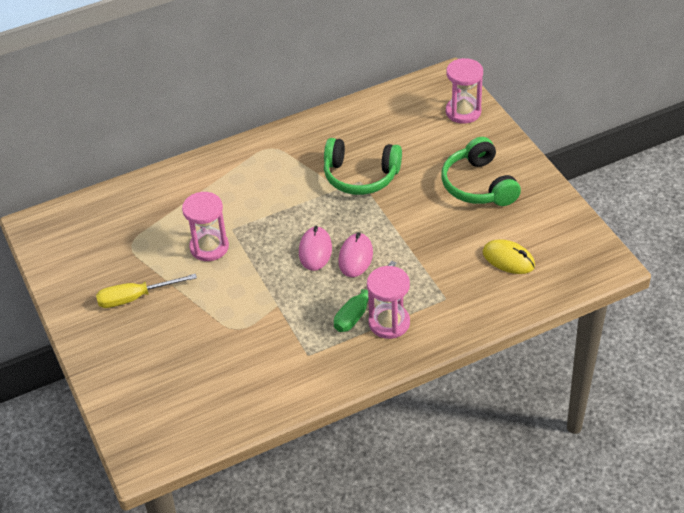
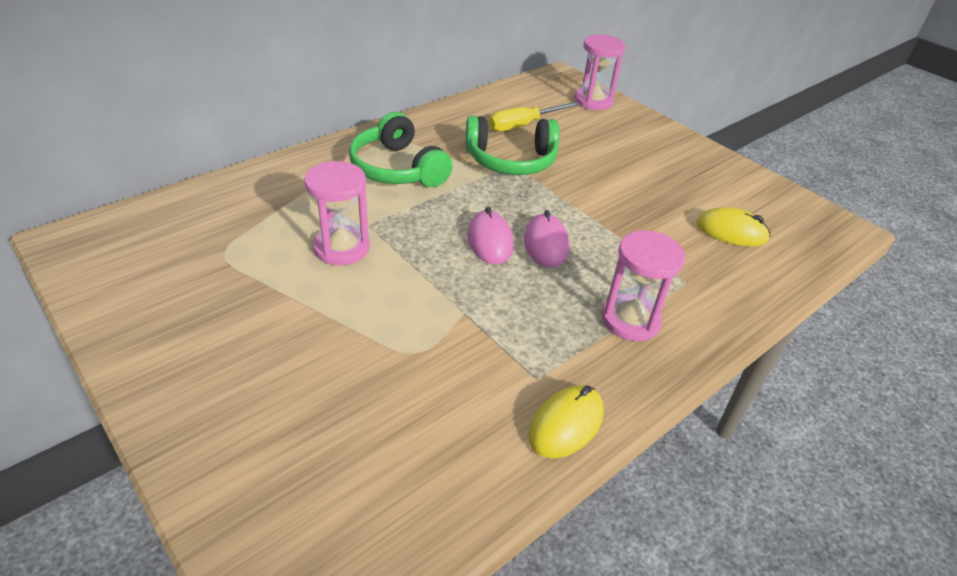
camera: 20 degrees left, 5 degrees down
yellow screwdriver [96,274,197,308] -> yellow screwdriver moved to [489,102,580,132]
green screwdriver [334,261,397,332] -> none
green headphones [441,137,521,206] -> green headphones moved to [349,112,453,187]
none -> yellow mouse [529,385,604,458]

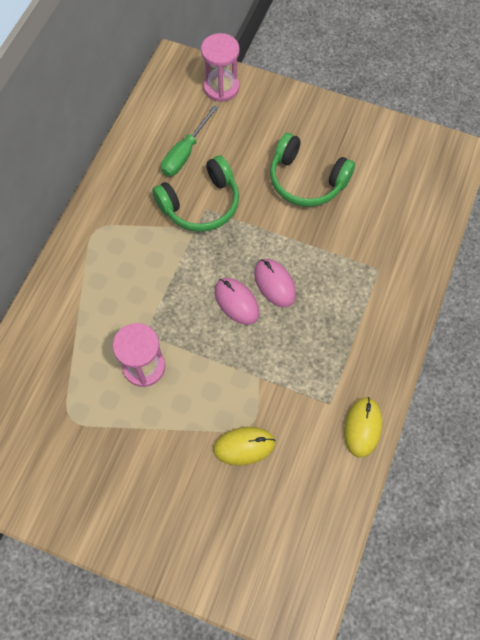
camera: 25 degrees left, 25 degrees up
green headphones [349,112,453,187] -> green headphones moved to [270,133,355,207]
yellow screwdriver [489,102,580,132] -> green screwdriver [161,105,218,176]
pink hourglass [601,230,685,341] -> none
yellow mouse [696,207,771,246] -> yellow mouse moved to [213,427,276,466]

